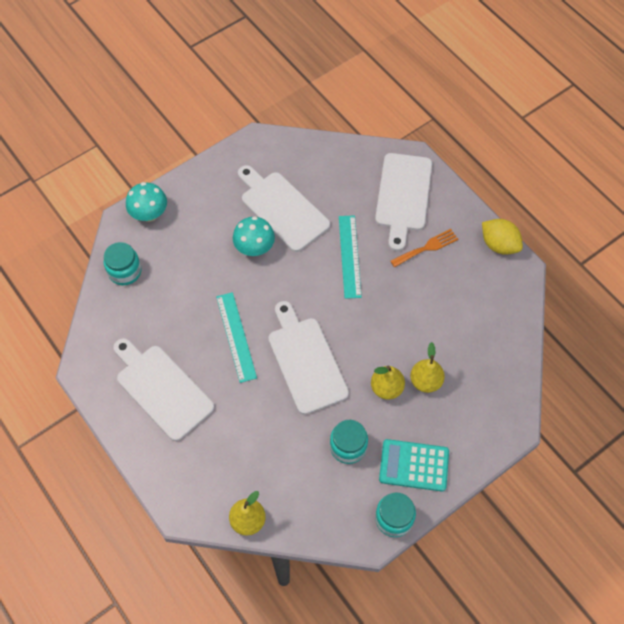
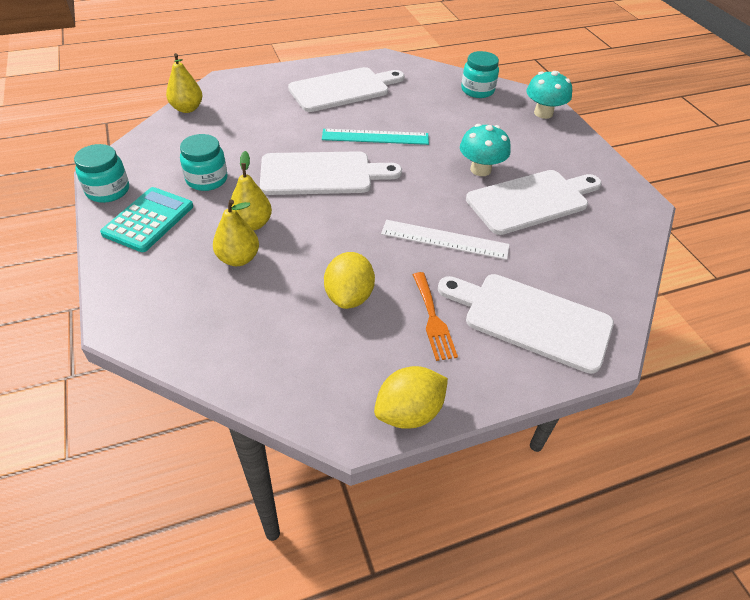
camera: 105 degrees right, 15 degrees down
turquoise ruler [339,215,362,299] -> white ruler [381,220,510,260]
none -> yellow lemon [324,252,375,309]

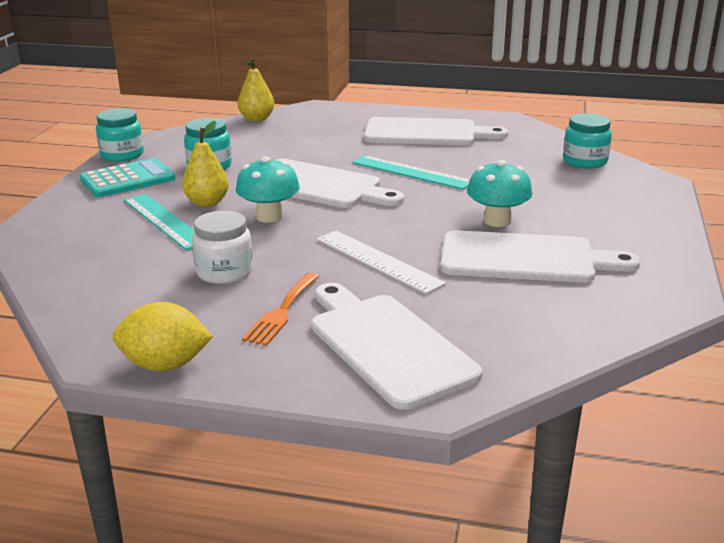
camera: 35 degrees right, 20 degrees down
yellow pear [213,199,259,266] -> turquoise ruler [124,194,195,250]
yellow lemon [324,252,375,309] -> white jar [192,211,253,284]
turquoise mushroom [526,71,572,119] -> turquoise mushroom moved to [236,156,300,223]

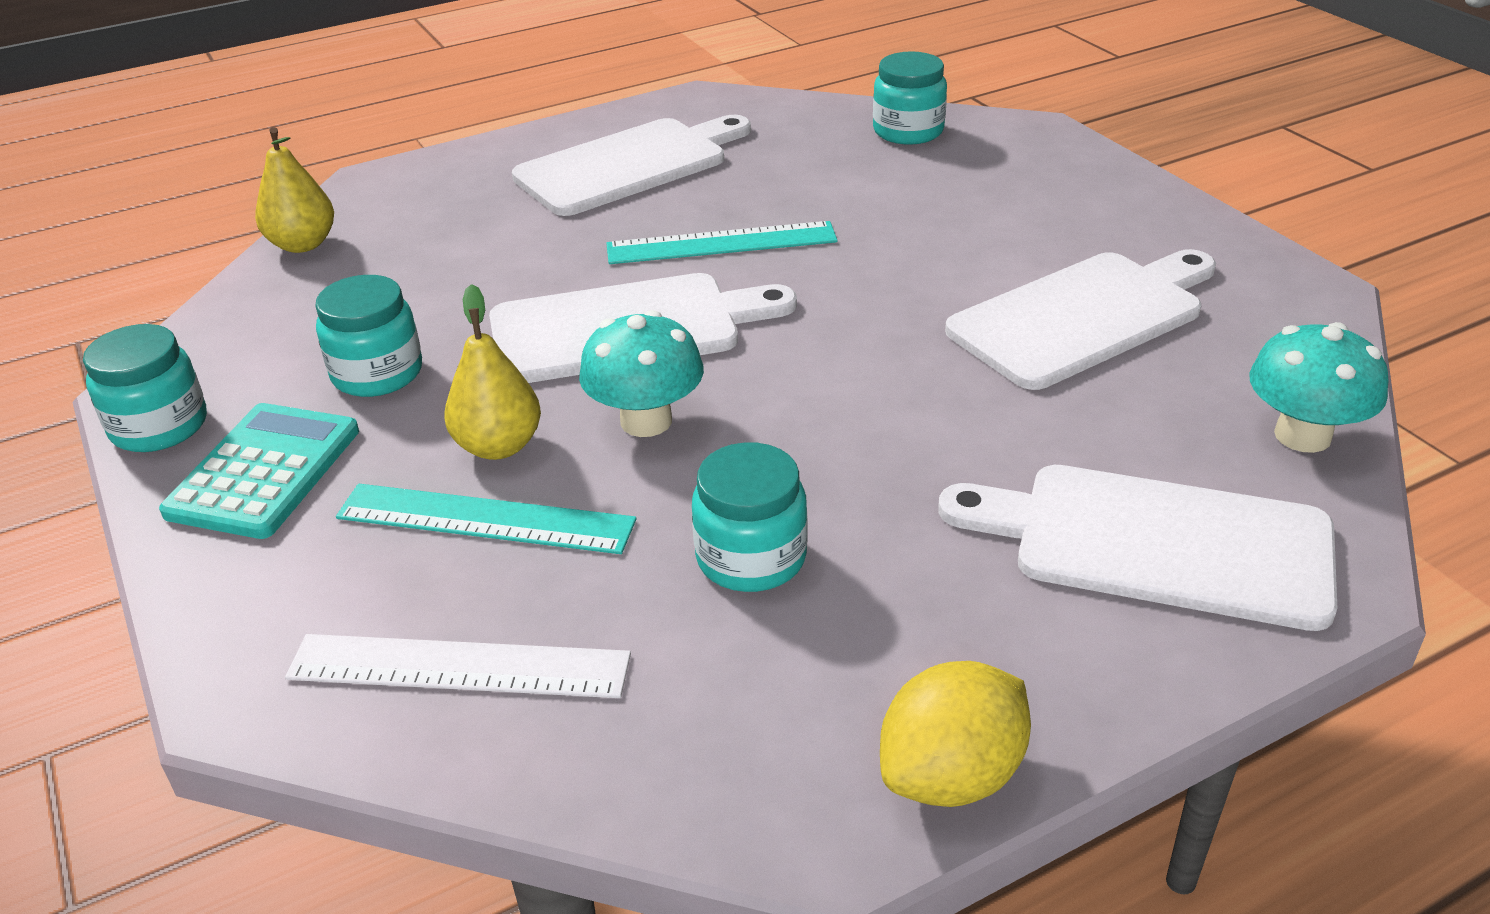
camera: 40 degrees left, 10 degrees up
white jar [192,211,253,284] -> turquoise jar [692,442,808,592]
orange fork [242,273,319,346] -> none
white ruler [317,231,446,294] -> white ruler moved to [285,634,631,698]
turquoise mushroom [467,160,533,227] -> turquoise mushroom moved to [1250,322,1389,453]

